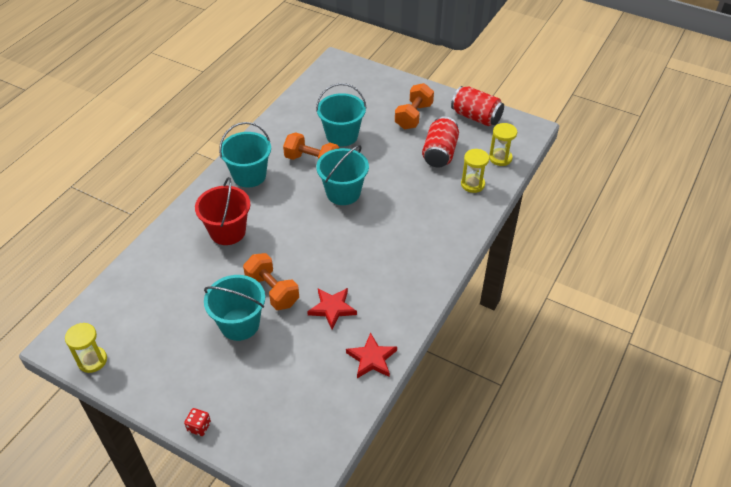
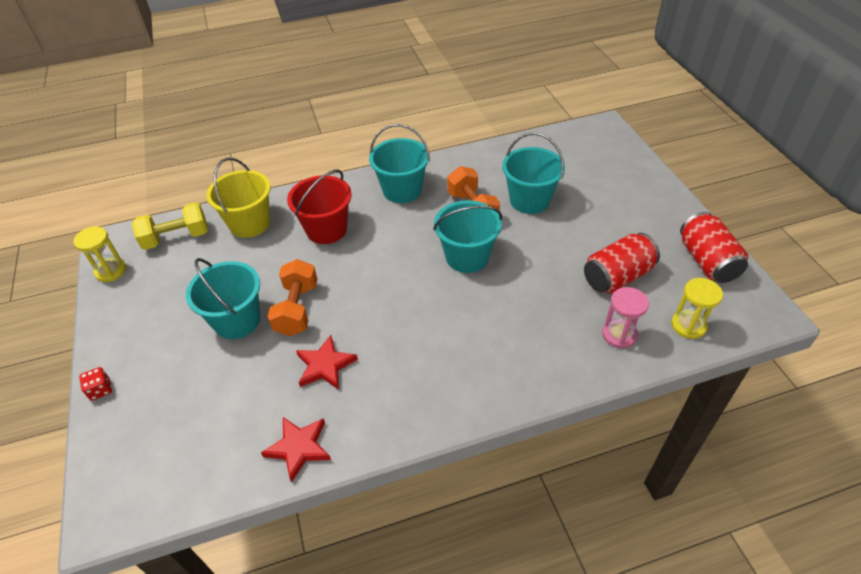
camera: 45 degrees right, 0 degrees up
orange dumbbell [395,83,434,129] -> none
yellow hourglass [461,149,489,193] -> pink hourglass [602,287,649,349]
none -> yellow dumbbell [132,202,208,250]
none -> yellow bucket [206,158,271,238]

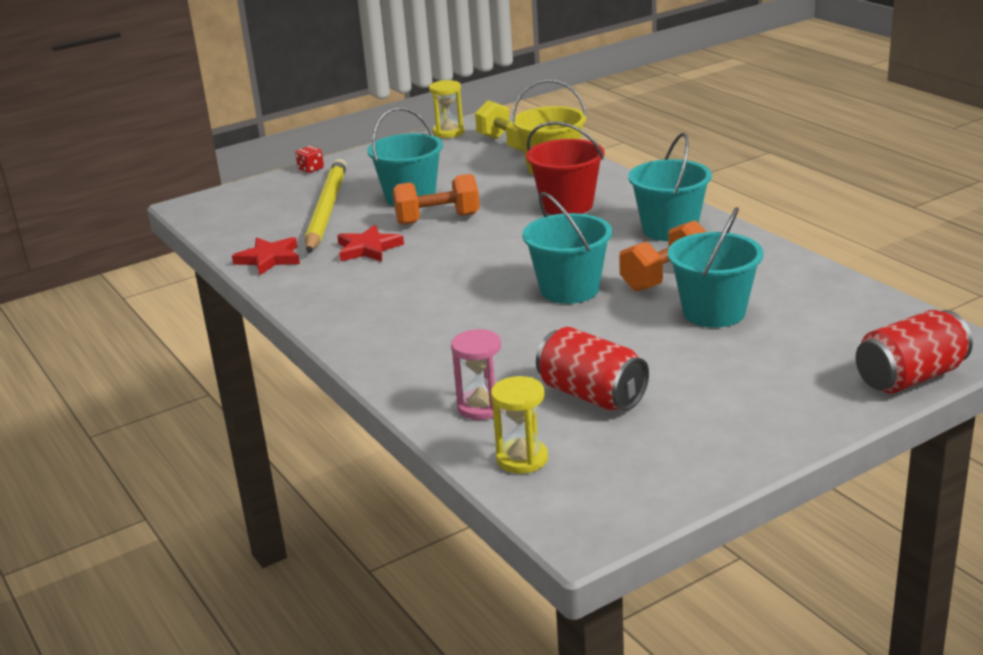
camera: 75 degrees right, 20 degrees down
red can [680,212,748,283] -> red can moved to [856,310,973,393]
none -> yellow pencil [305,159,347,253]

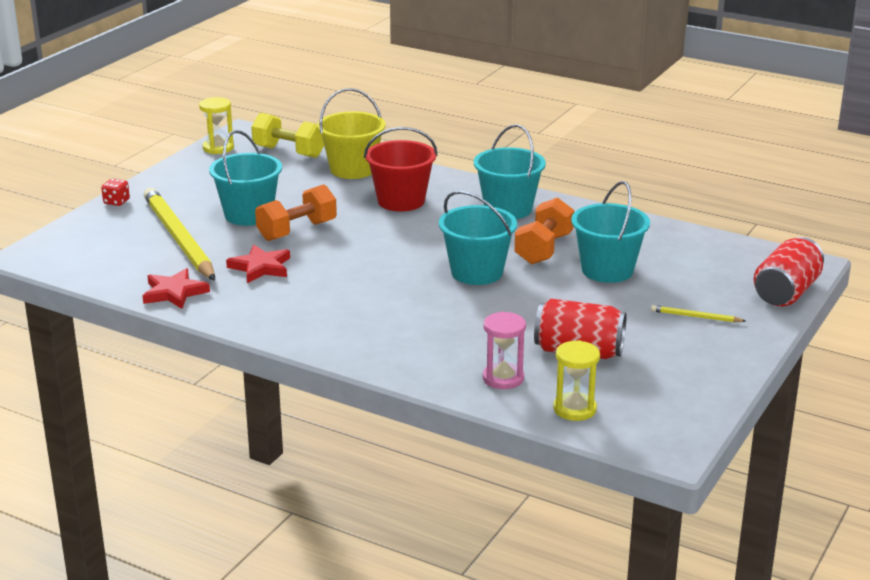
camera: 30 degrees left, 0 degrees up
none -> yellow pencil [651,305,746,322]

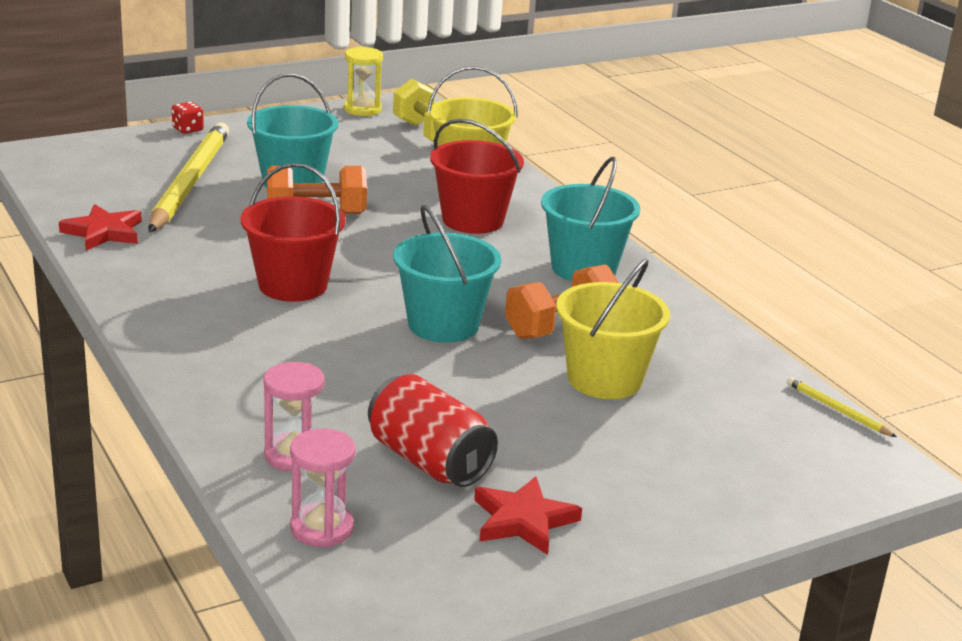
camera: 30 degrees right, 0 degrees up
red star [226,245,290,283] -> red star moved to [474,476,582,555]
yellow hourglass [553,340,600,421] -> pink hourglass [290,428,356,547]
turquoise bucket [571,181,650,283] -> yellow bucket [556,259,670,399]
yellow pencil [651,305,746,322] -> yellow pencil moved to [787,377,897,437]
red can [754,237,824,307] -> none
none -> red bucket [240,163,346,302]

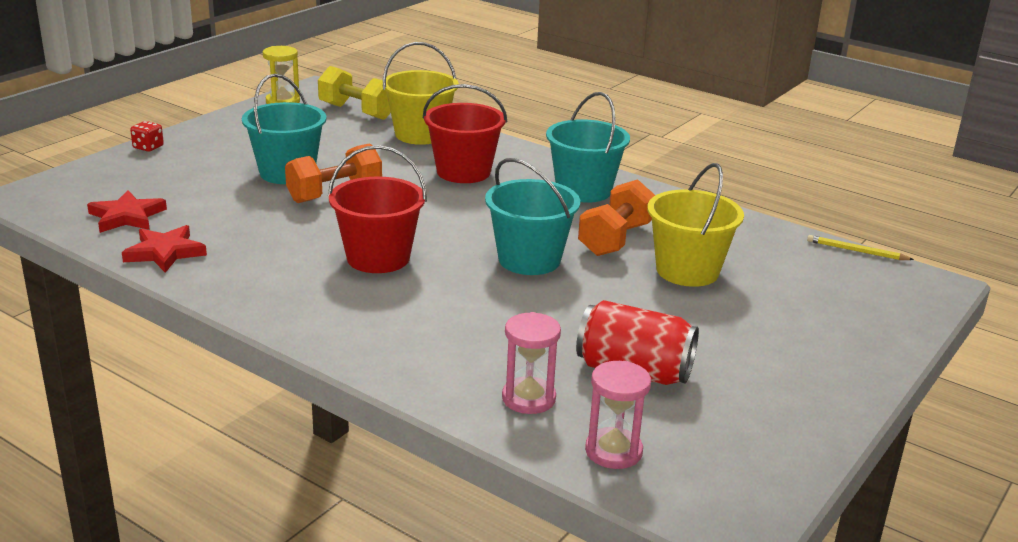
camera: 25 degrees left, 0 degrees up
yellow pencil [149,122,229,233] -> none
red star [474,476,582,555] -> red star moved to [87,190,167,233]

